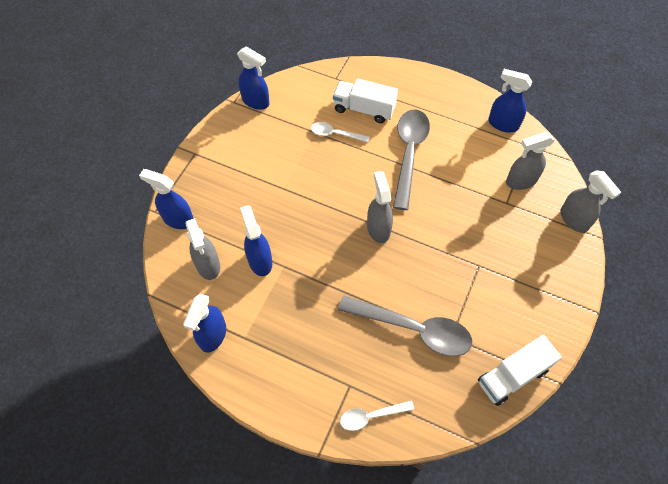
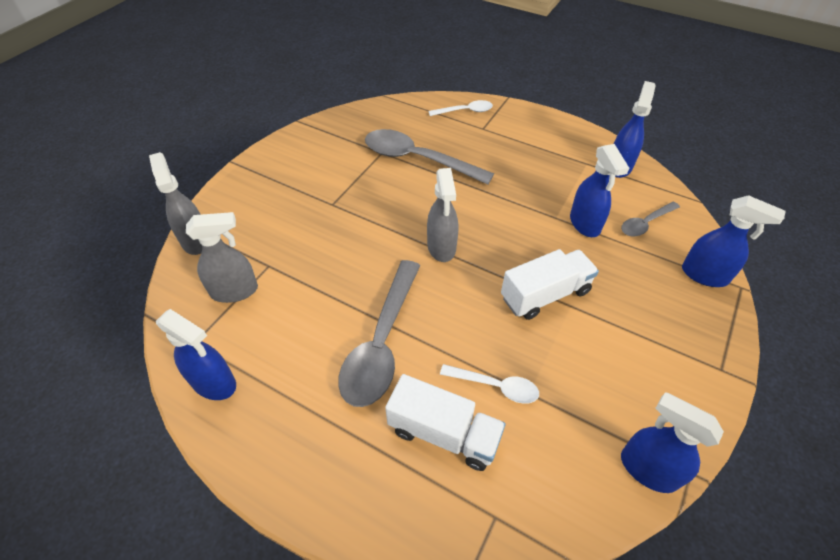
camera: 175 degrees left, 10 degrees down
grey spray bottle [185,218,220,280] -> grey spoon [621,202,680,237]
white truck [478,335,562,406] -> white truck moved to [501,249,599,320]

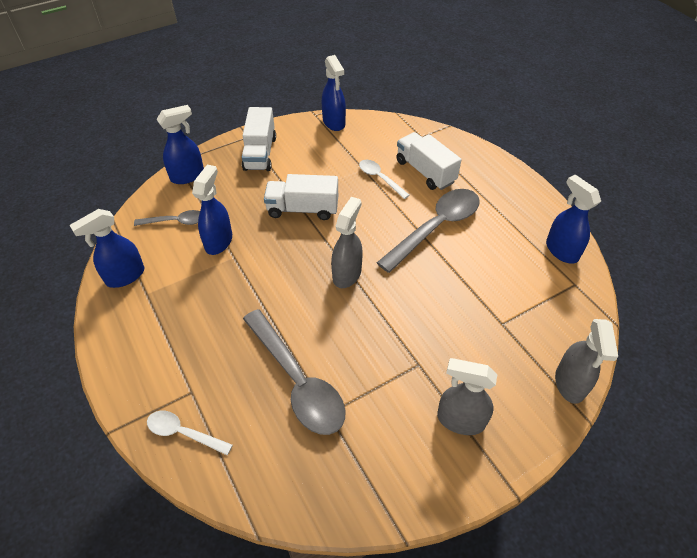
camera: 150 degrees left, 0 degrees up
grey spray bottle [186,212,258,303] -> grey spray bottle moved to [437,358,497,435]
blue spray bottle [682,195,786,287] -> blue spray bottle turned 90 degrees clockwise [157,105,204,184]
none -> white truck [242,107,276,171]

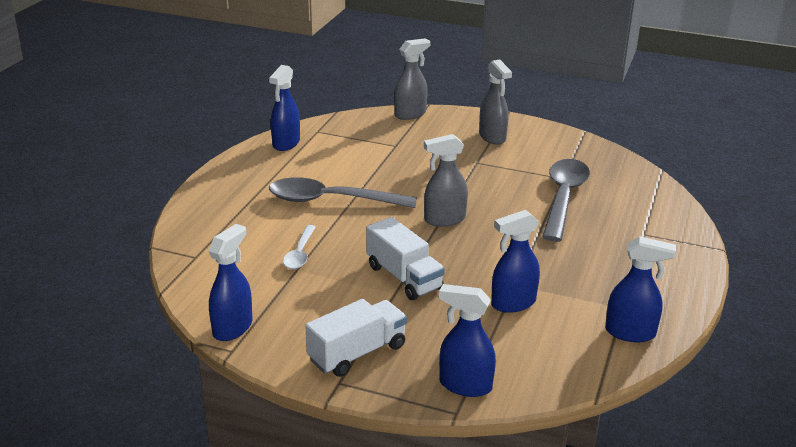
camera: 130 degrees left, 20 degrees down
grey spoon [134,210,200,226] -> none
white spoon [147,411,233,455] -> none
white truck [396,132,462,190] -> none

